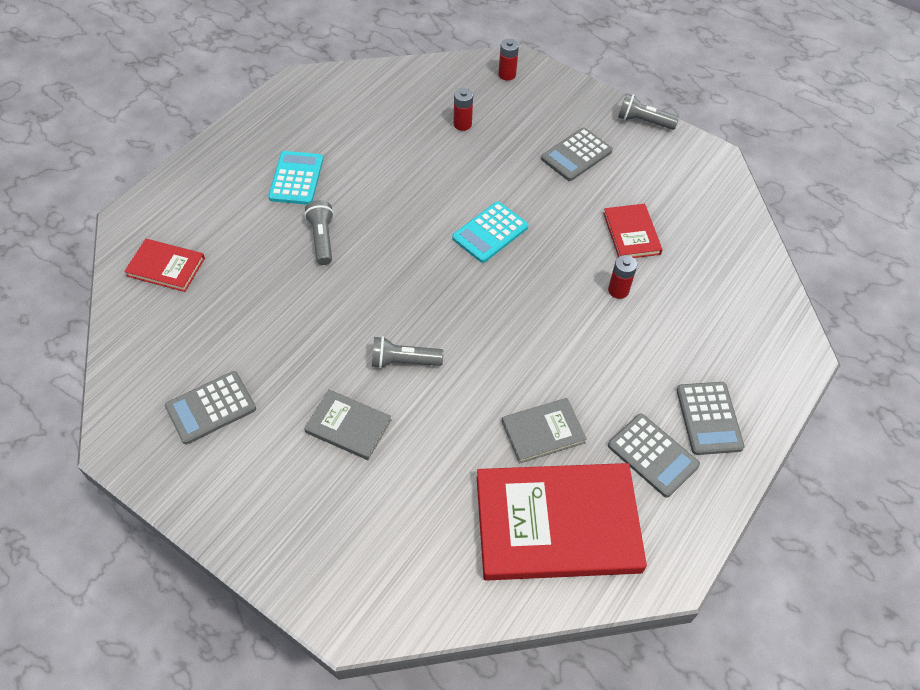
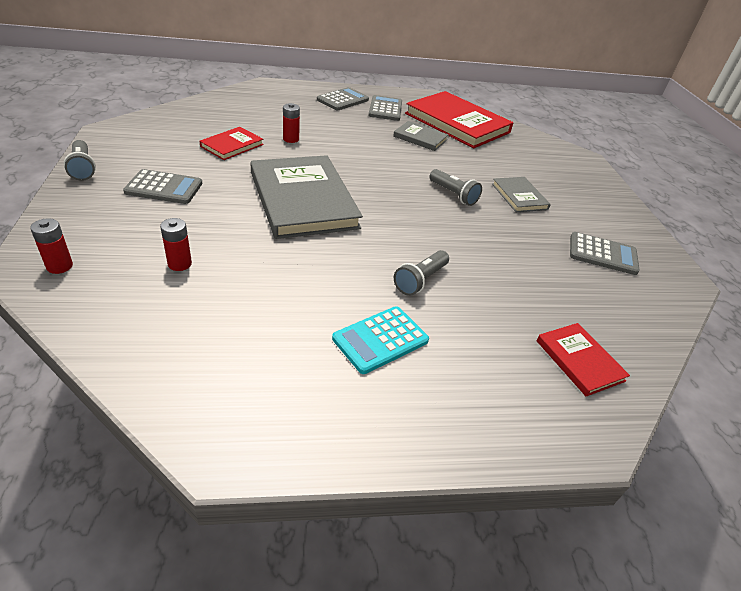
camera: 135 degrees left, 15 degrees down
turquoise calculator [452,202,529,263] -> grey book [250,155,363,239]

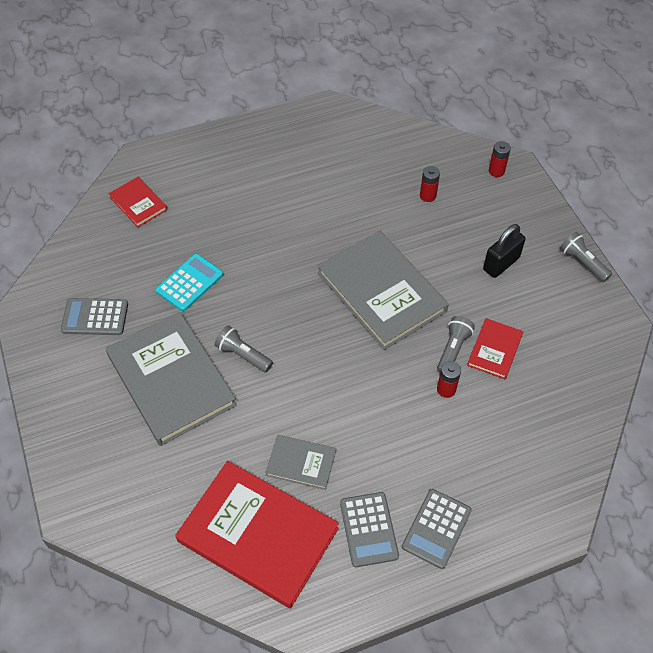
camera: 170 degrees right, 15 degrees up
grey calculator [123,169,202,204] -> black padlock [483,224,526,278]
turquoise calculator [332,306,429,374] -> turquoise calculator moved to [156,254,223,311]
grey flashlight [394,250,449,296] -> grey flashlight moved to [437,316,475,373]
grey book [492,177,551,212] -> grey book [106,312,237,446], size x2.06

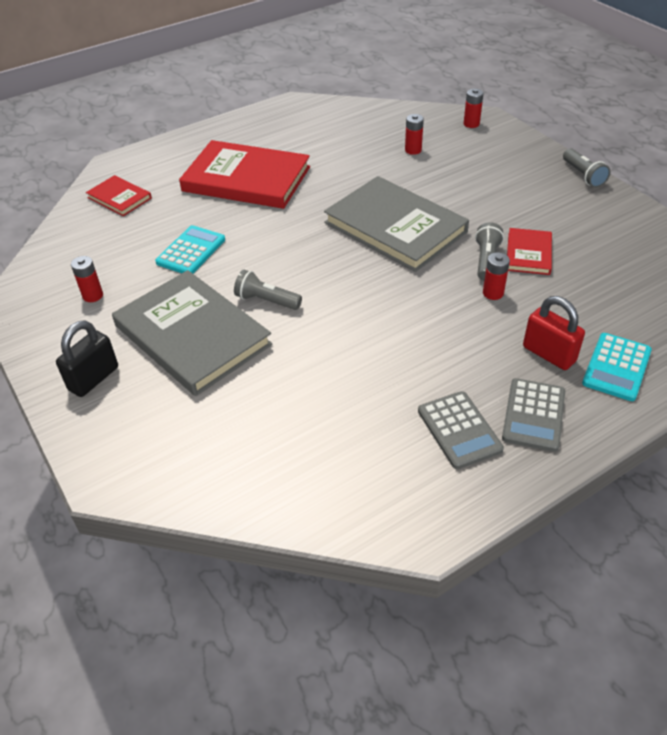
camera: 10 degrees left, 10 degrees down
grey calculator [61,298,128,335] -> red battery [71,256,103,302]
red book [175,461,339,608] -> red book moved to [179,140,310,209]
grey book [265,435,336,490] -> none
black padlock [483,224,526,278] -> black padlock moved to [56,320,118,397]
grey flashlight [560,232,612,282] -> grey flashlight turned 150 degrees counterclockwise [563,149,611,188]
none -> red padlock [523,296,585,370]
none -> turquoise calculator [582,333,652,401]

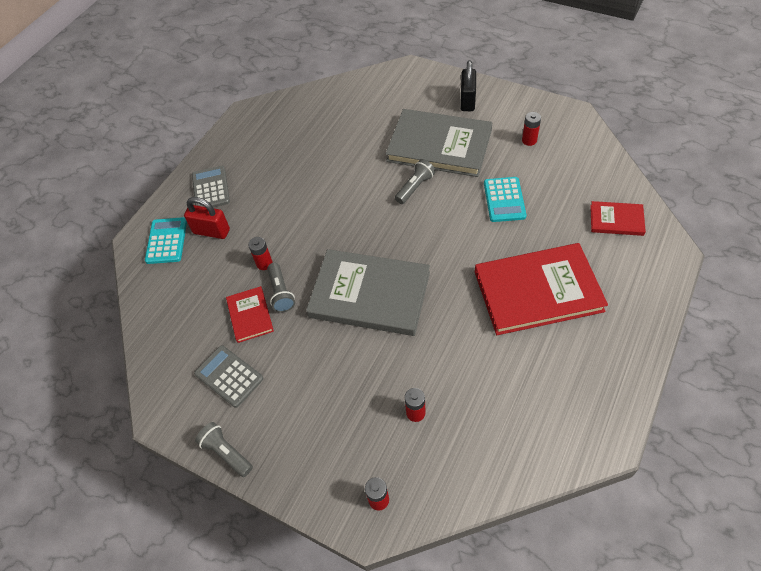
camera: 155 degrees right, 10 degrees up
grey flashlight [234,270,302,310] -> grey flashlight turned 45 degrees counterclockwise [395,159,436,204]
grey calculator [418,391,504,469] -> grey calculator moved to [194,345,263,408]

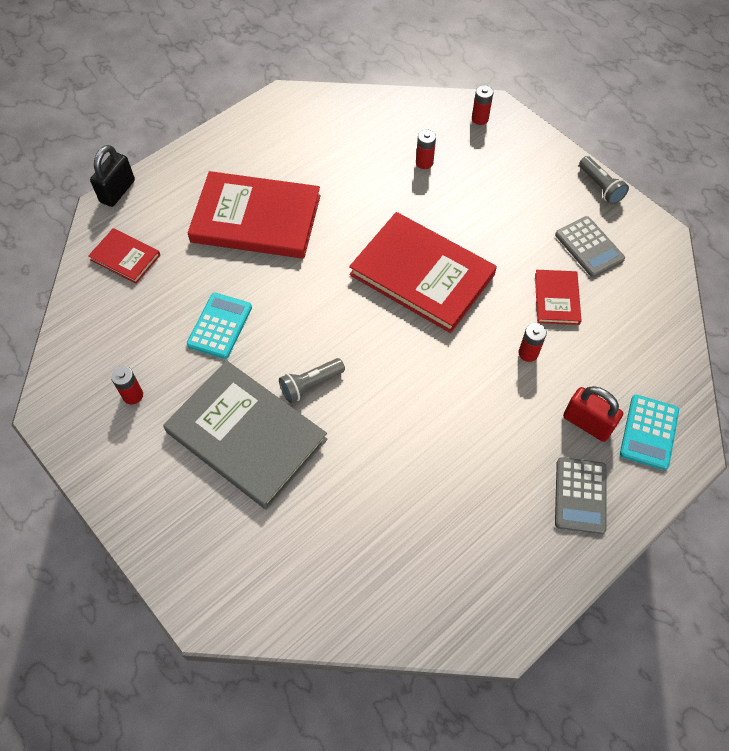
camera: 165 degrees left, 5 degrees up
grey flashlight [267,263,295,313] -> none
grey book [306,249,430,336] -> red book [349,212,497,333]
black padlock [460,60,476,111] -> black padlock moved to [90,145,135,207]

